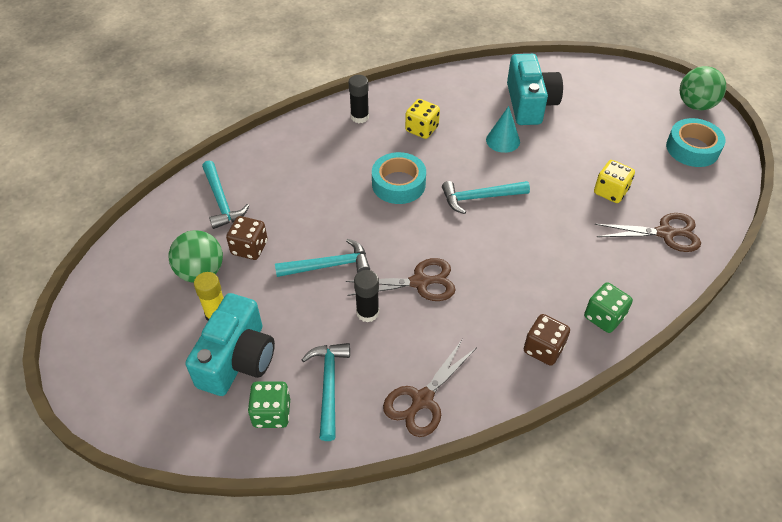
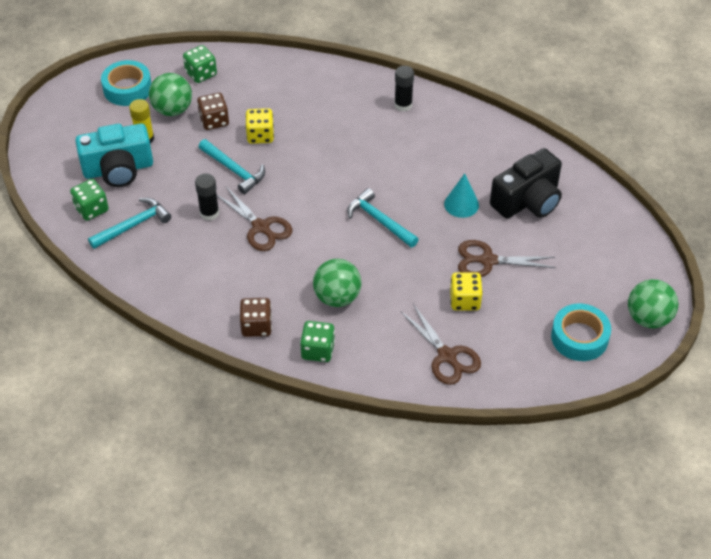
camera: 55 degrees right, 0 degrees up
turquoise hammer [202,161,249,229] -> none
turquoise tape [372,152,426,204] -> turquoise tape moved to [101,60,151,106]
brown scissors [383,339,477,437] -> brown scissors moved to [458,240,556,277]
yellow dice [405,99,440,139] -> yellow dice moved to [245,108,274,144]
turquoise camera [507,54,563,125] -> black camera [490,148,562,219]
none -> green dice [183,45,217,83]
none -> green ball [313,259,361,307]

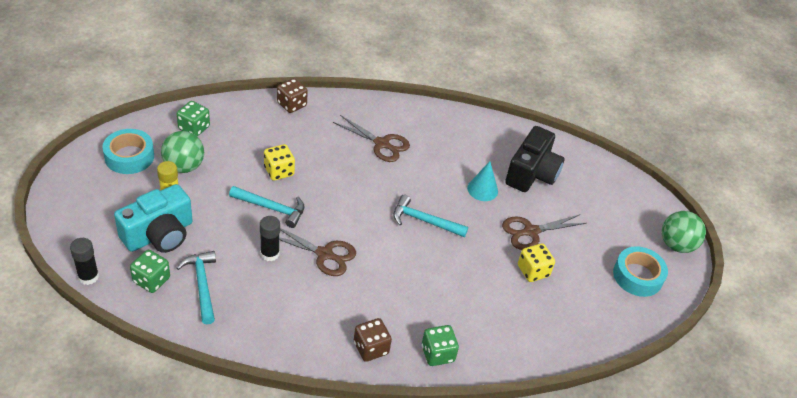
camera: 30 degrees left, 5 degrees down
turquoise hammer [88,198,171,249] -> turquoise hammer turned 45 degrees counterclockwise [177,251,216,324]
brown dice [197,93,229,130] -> brown dice moved to [277,78,308,113]
green ball [313,259,361,307] -> none
black glue stick [394,66,414,112] -> black glue stick moved to [70,238,99,285]
brown scissors [401,304,481,385] -> brown scissors moved to [333,115,410,162]

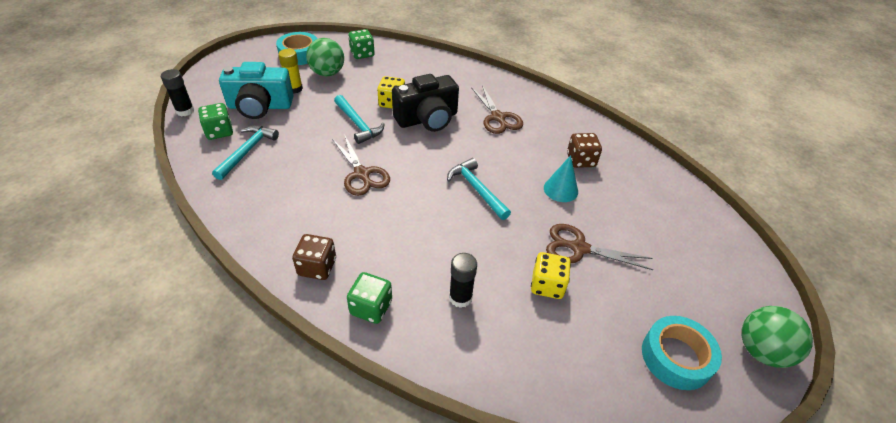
camera: 40 degrees right, 0 degrees up
black glue stick [260,216,280,261] -> black glue stick moved to [449,253,477,308]
brown dice [277,78,308,113] -> brown dice moved to [567,133,602,168]
black camera [505,126,564,192] -> black camera moved to [392,74,459,132]

